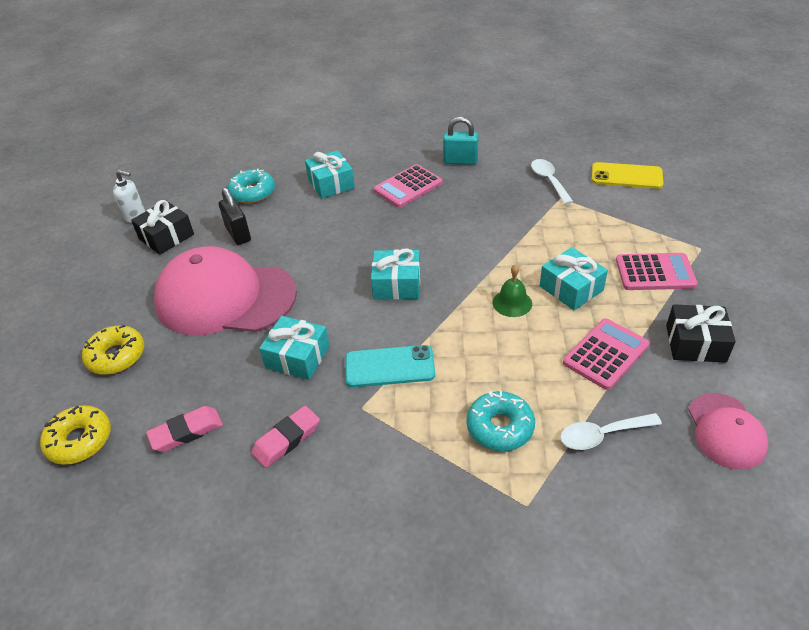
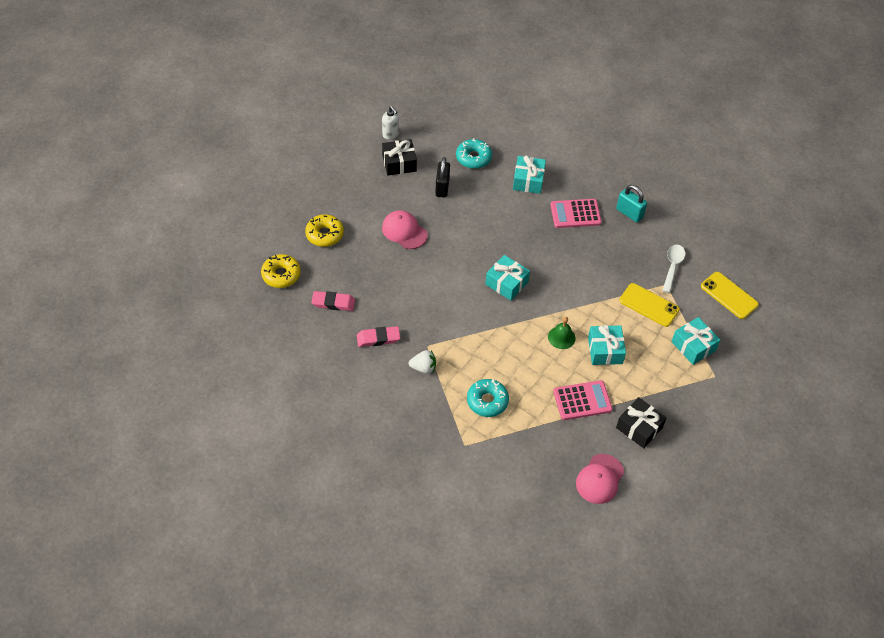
camera: 30 degrees right, 10 degrees up
pink cap [154,246,297,335] -> pink cap [382,210,428,249], size x0.51
turquoise gift [259,316,330,380] -> turquoise gift moved to [671,317,720,365]
turquoise phone [345,345,435,387] -> none
white spoon [560,413,662,450] -> none
pink calculator [616,253,698,290] -> none
none -> white strawberry [409,350,436,374]
none -> yellow phone [619,283,680,327]

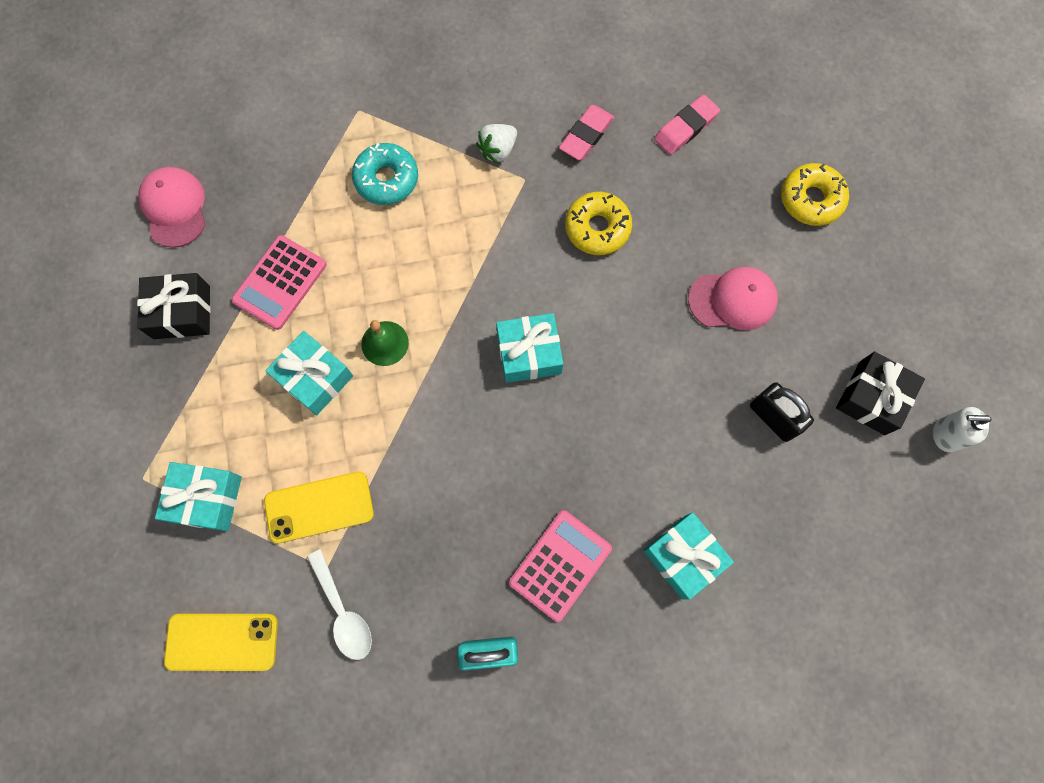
camera: 135 degrees right, 20 degrees up
yellow donut [261,254,301,288] -> yellow donut moved to [565,192,632,255]
turquoise donut [456,138,492,169] -> none

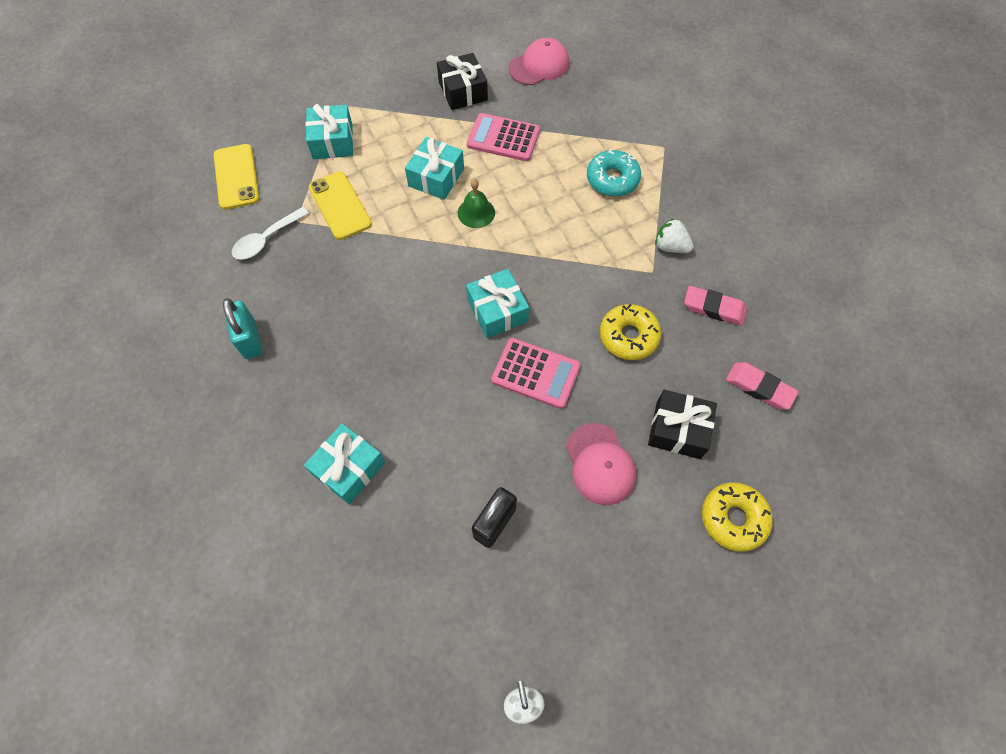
camera: 75 degrees right, 10 degrees down
pink calculator [509,510,612,622] -> pink calculator moved to [491,338,581,409]
black gift [836,352,925,435] -> black gift moved to [648,390,717,459]

